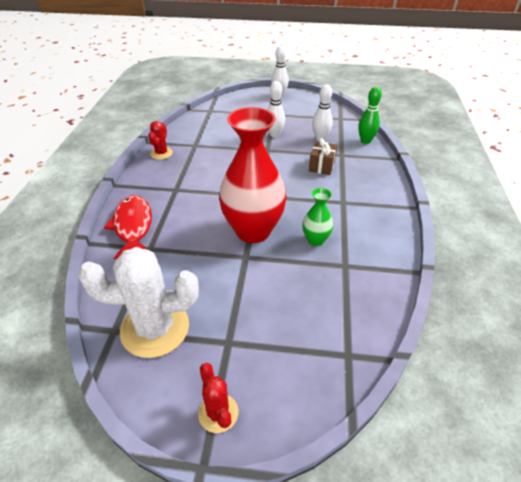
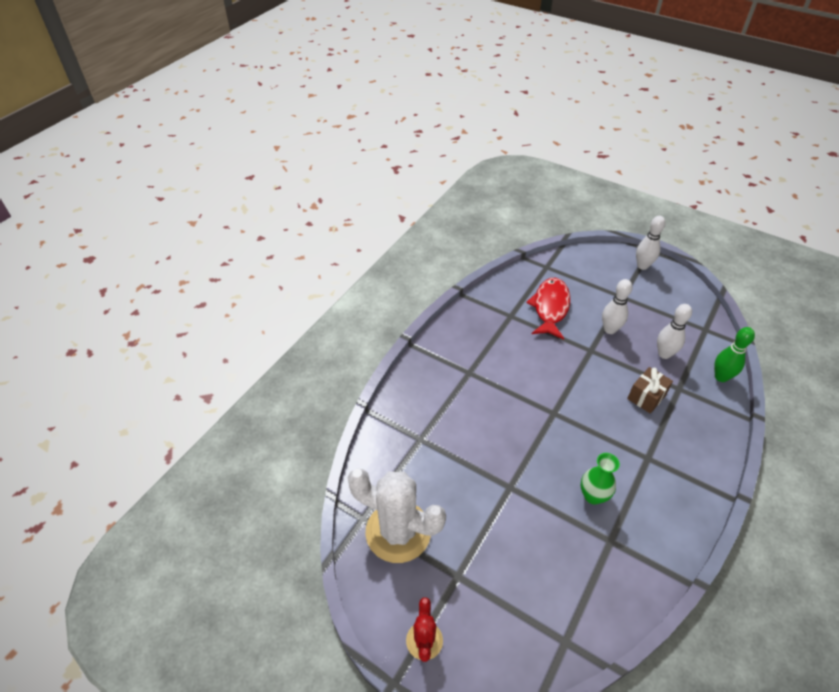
camera: 25 degrees right, 5 degrees up
red fish [104,195,152,259] -> red fish moved to [526,278,570,340]
red cactus [148,121,173,160] -> none
red vase [219,107,286,243] -> none

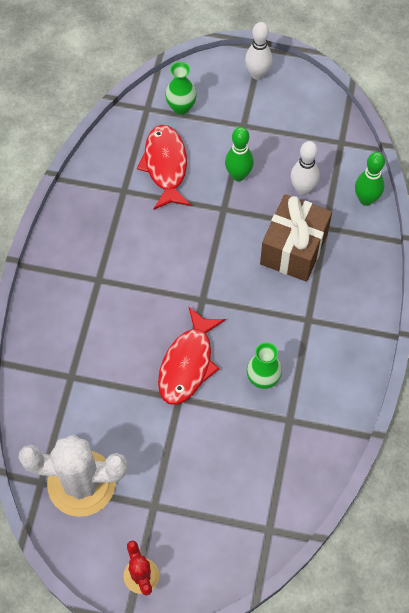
camera: 20 degrees left, 15 degrees up
white bowling pin [602,279,632,334] -> green bowling pin [225,127,254,181]
brown gift [627,367,673,414] -> brown gift [260,194,332,282], size x1.73
none -> red fish [158,307,226,405]
none -> green vase [165,62,197,115]

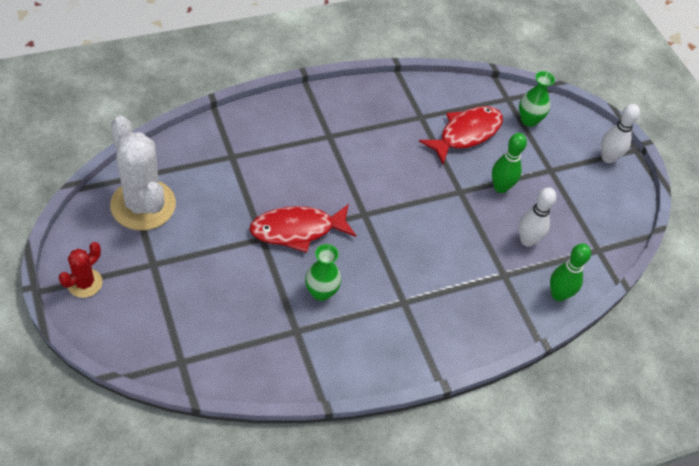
camera: 50 degrees right, 10 degrees down
brown gift [260,194,332,282] -> none

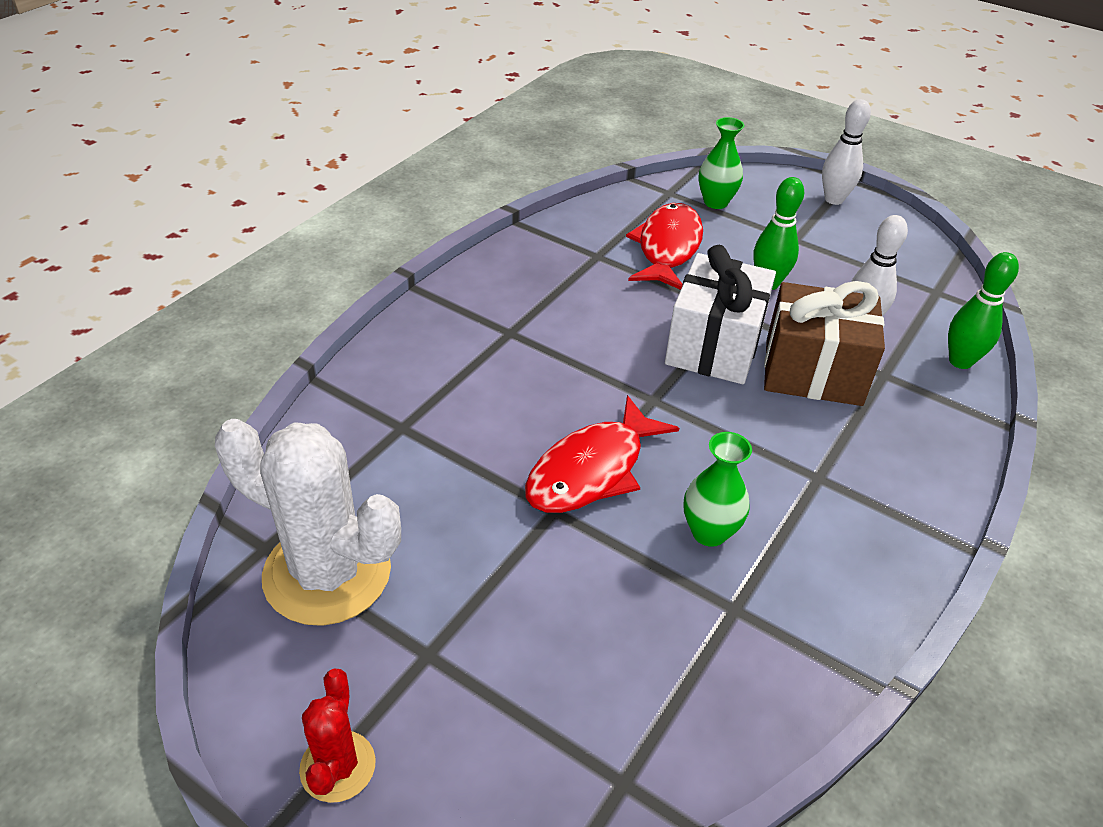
camera: 30 degrees left, 10 degrees down
none -> white gift [665,245,776,384]
none -> brown gift [764,281,885,406]

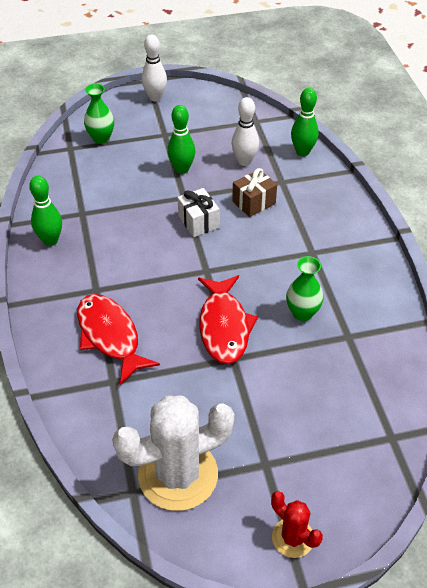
camera: 45 degrees left, 5 degrees up
red fish [626,203,703,290] -> red fish moved to [77,294,160,385]
white gift [665,245,776,384] -> white gift [178,188,219,237], size x0.58
brown gift [764,281,885,406] -> brown gift [232,168,277,217], size x0.58
none -> green bowling pin [29,176,62,246]

